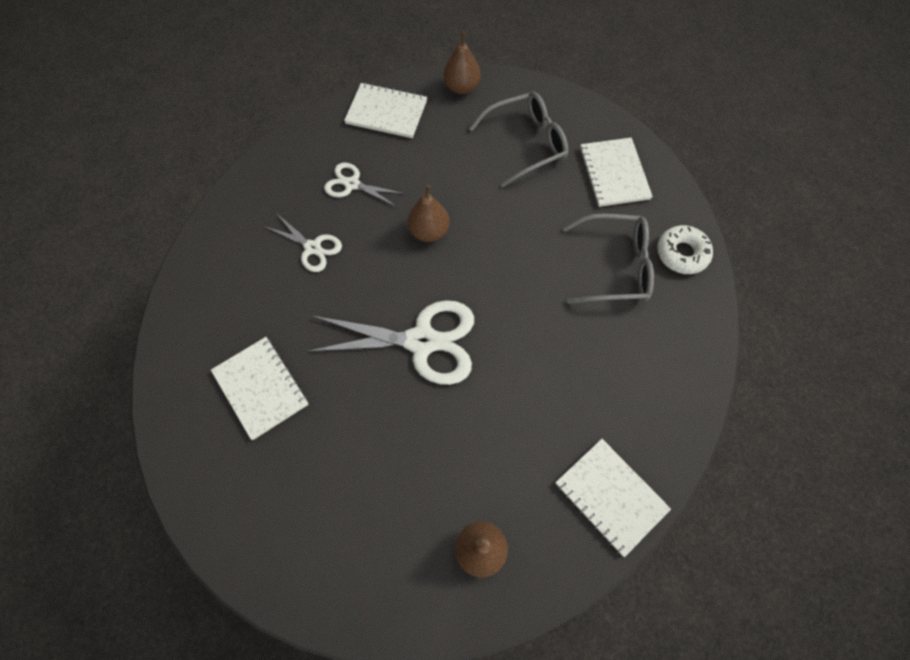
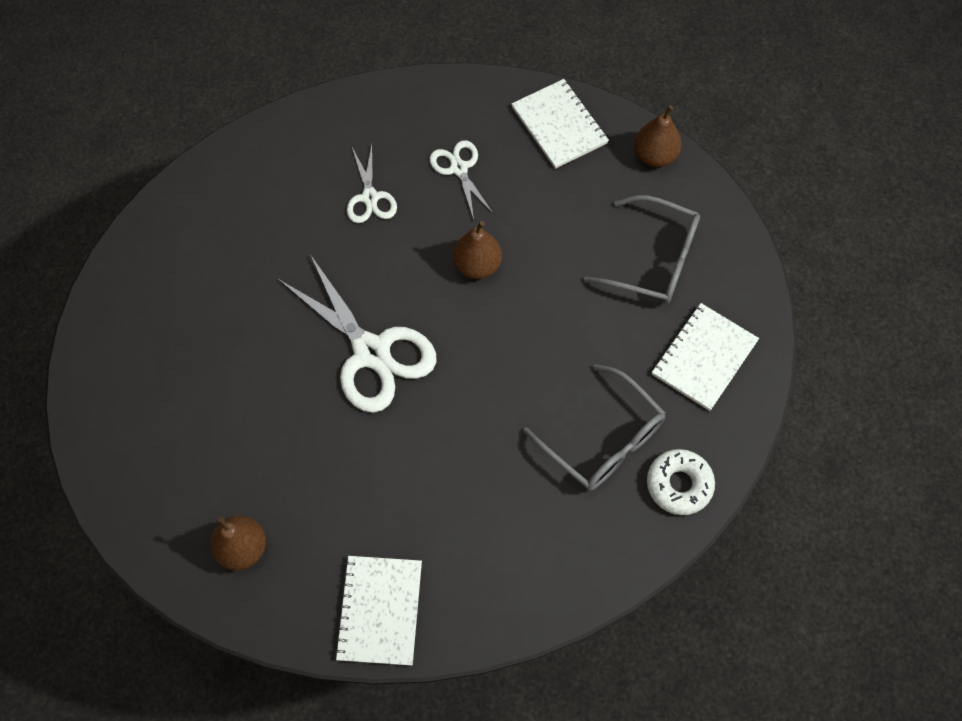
camera: 45 degrees right, 0 degrees up
white notebook [211,337,309,440] -> none

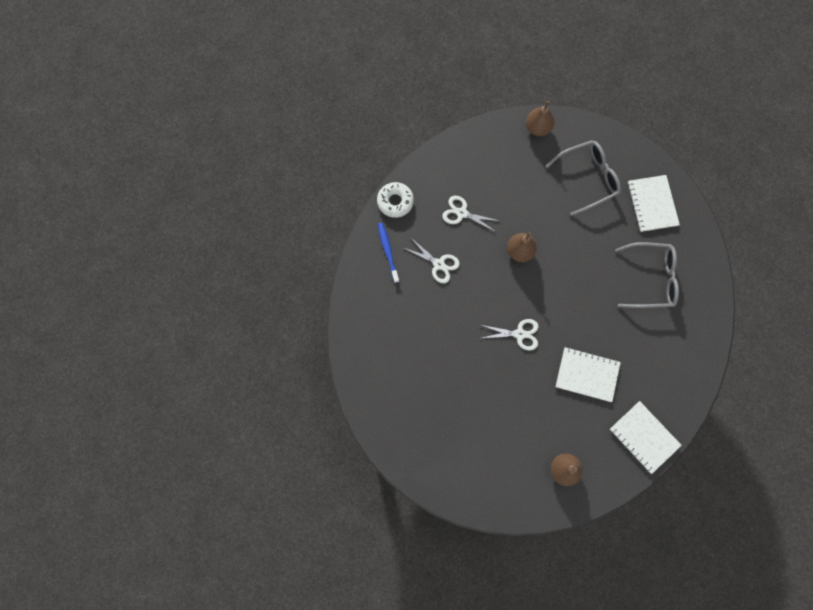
camera: 45 degrees left, 10 degrees up
white scissors [278,254,436,413] -> white scissors [481,319,538,350], size x0.53
white notebook [512,79,609,169] -> white notebook moved to [556,347,621,402]
white donut [647,449,715,515] -> white donut moved to [377,182,414,218]
none -> blue toothbrush [378,222,399,283]

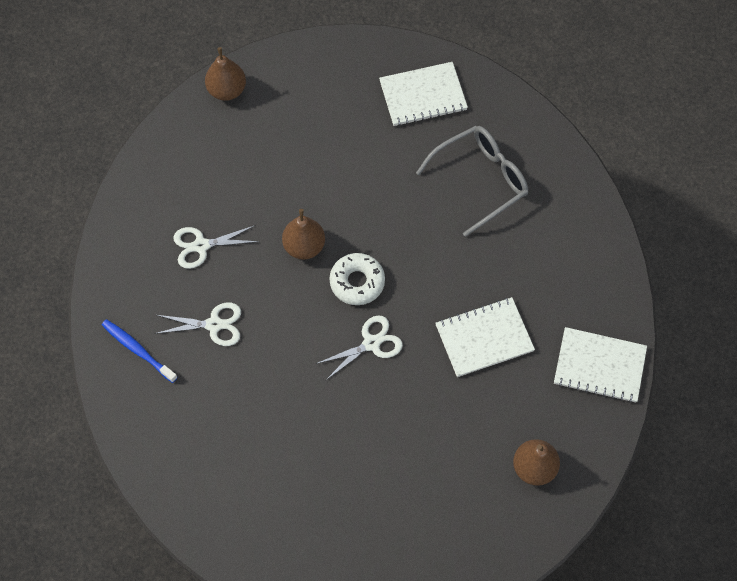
camera: 35 degrees left, 10 degrees down
white donut [377,182,414,218] -> white donut moved to [329,253,385,305]
grey glasses [545,140,621,216] -> none
white notebook [628,175,680,232] -> white notebook turned 60 degrees counterclockwise [379,62,468,126]

